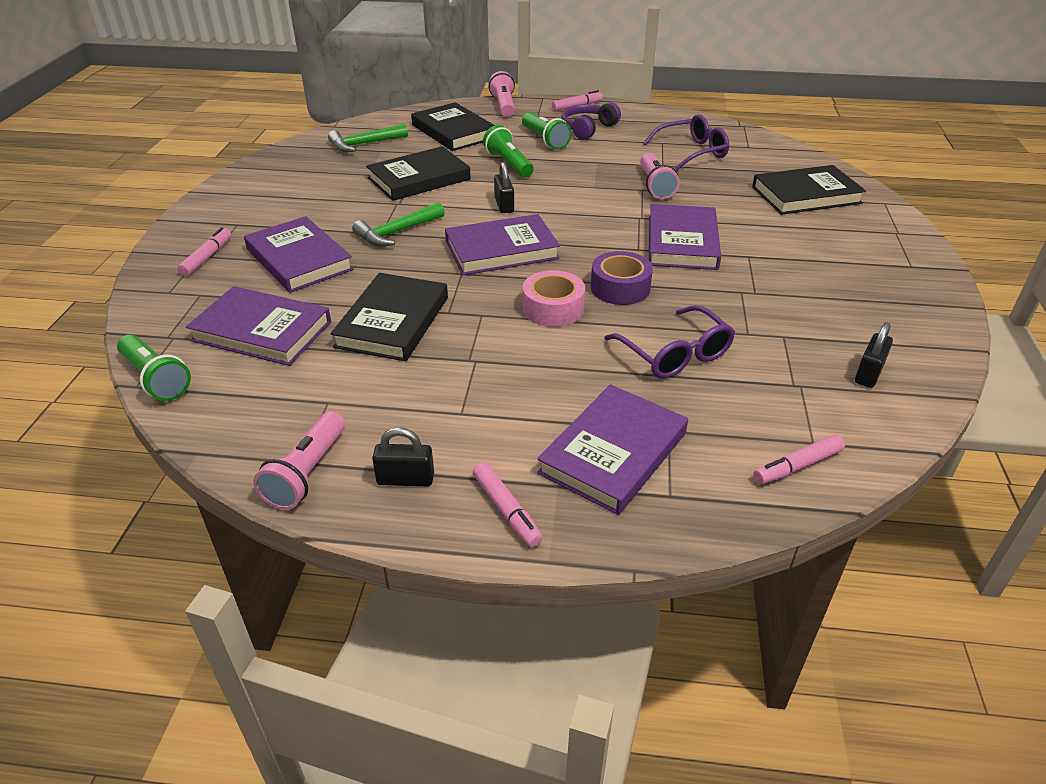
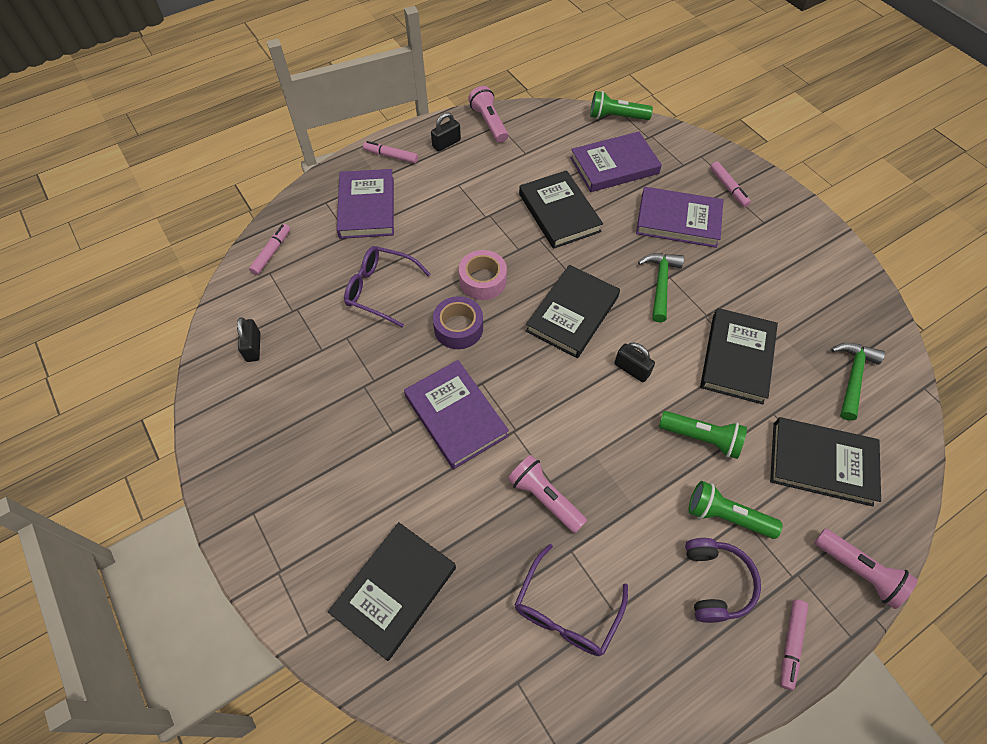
camera: 140 degrees right, 20 degrees up
purple book [445,214,560,275] -> black book [526,265,620,358]

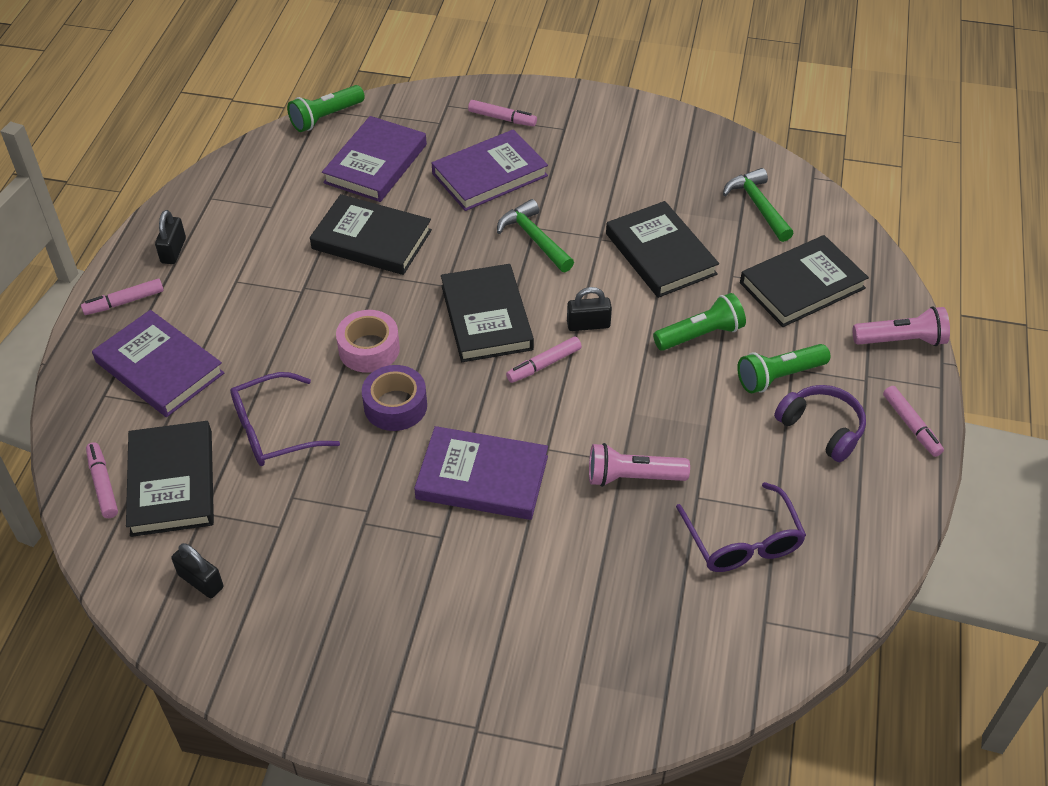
camera: 45 degrees left, 10 degrees down
black book [328,522,456,661] -> black book moved to [126,421,214,537]
pink flashlight [468,86,508,143] -> none
none -> pink marker [506,336,582,383]

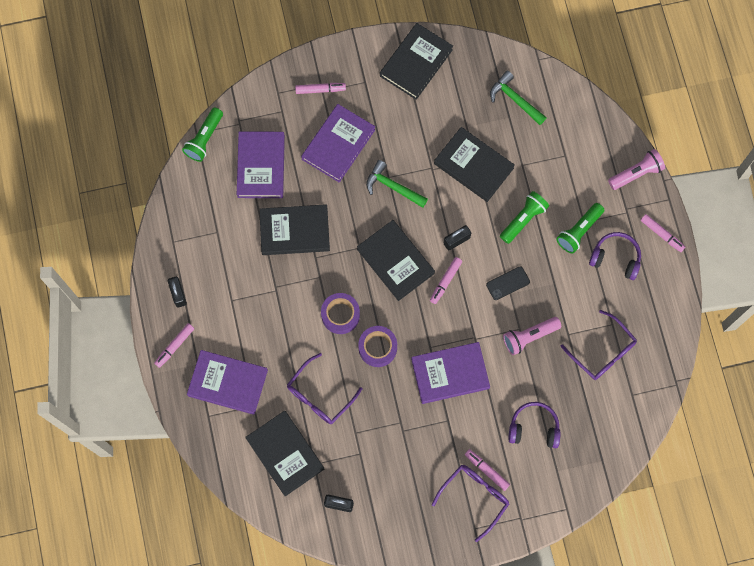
camera: 25 degrees left, 25 degrees up
pink marker [86,442,118,518] -> pink marker moved to [465,449,510,491]
pink tape [336,310,400,373] -> purple tape [321,293,360,334]
black book [740,235,869,327] -> black book moved to [380,23,453,100]
none -> purple glasses [432,465,509,542]
none -> black phone [486,266,530,300]
none -> purple headphones [508,402,561,448]

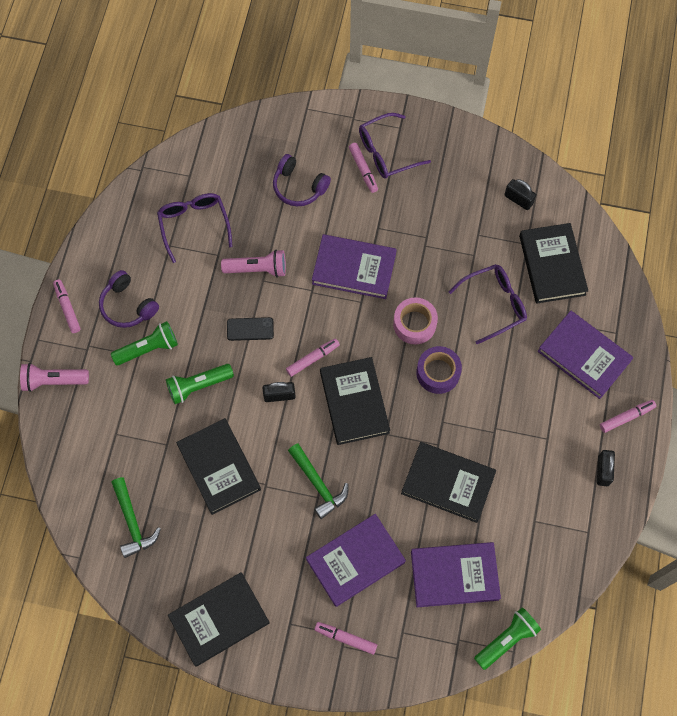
camera: 155 degrees left, 5 degrees down
purple book [237,131,285,198] -> purple book turned 60 degrees clockwise [411,542,501,607]
purple tape [358,326,397,367] -> pink tape [393,298,438,344]

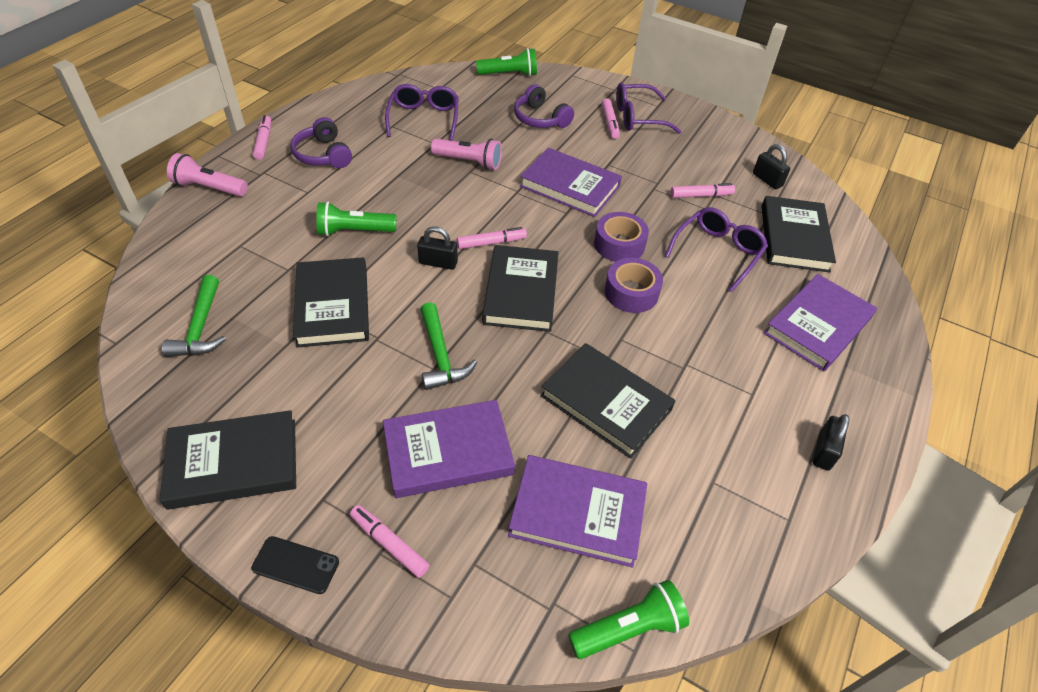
camera: 15 degrees right, 20 degrees down
green flashlight [111,321,178,366] -> green flashlight moved to [476,48,537,76]
black phone [227,317,274,341] -> black phone moved to [251,536,339,594]
pink tape [393,298,438,344] -> purple tape [594,212,649,262]
purple glasses [449,264,527,344] -> purple glasses turned 45 degrees counterclockwise [665,207,768,292]
purple book [538,311,633,399] -> purple book turned 75 degrees clockwise [764,274,877,371]
pink marker [600,400,656,433] -> pink marker moved to [670,183,735,198]

